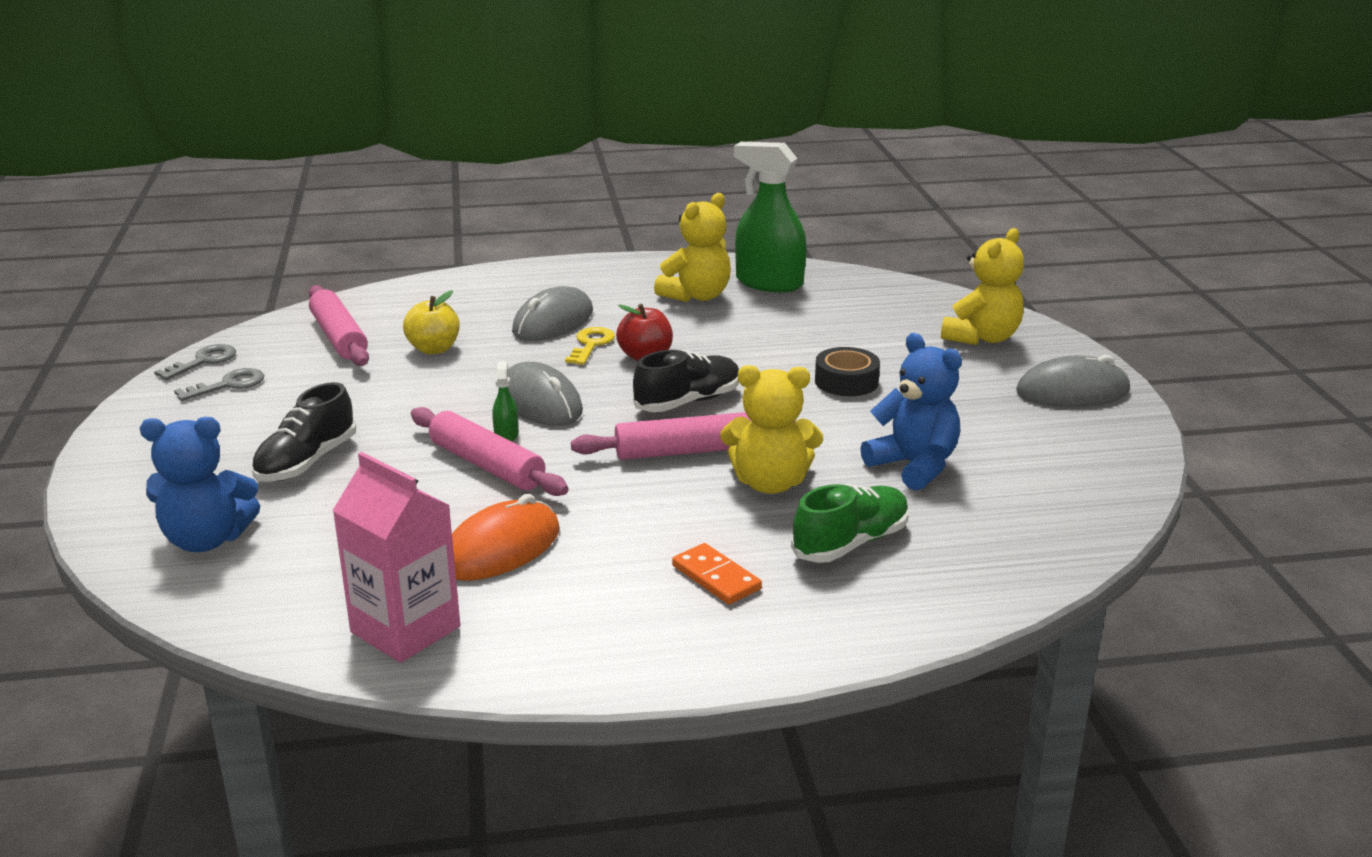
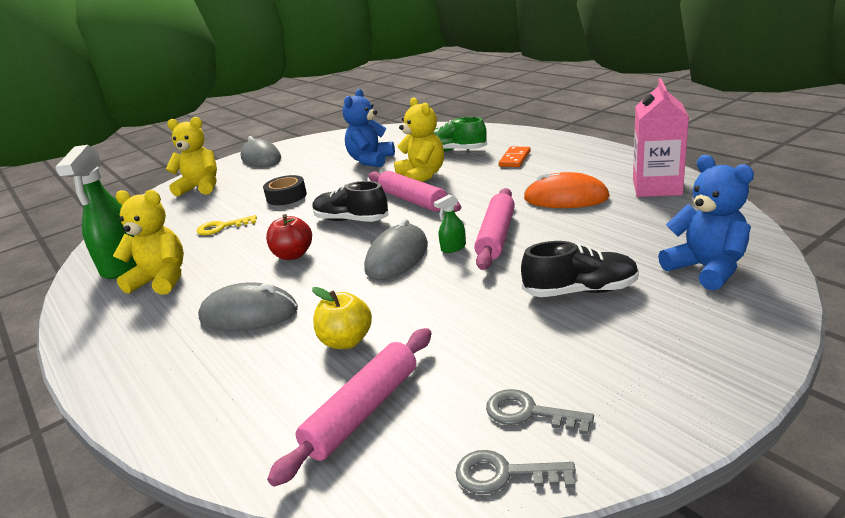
camera: 115 degrees left, 0 degrees up
yellow key [565,327,615,365] -> yellow key moved to [197,215,257,235]

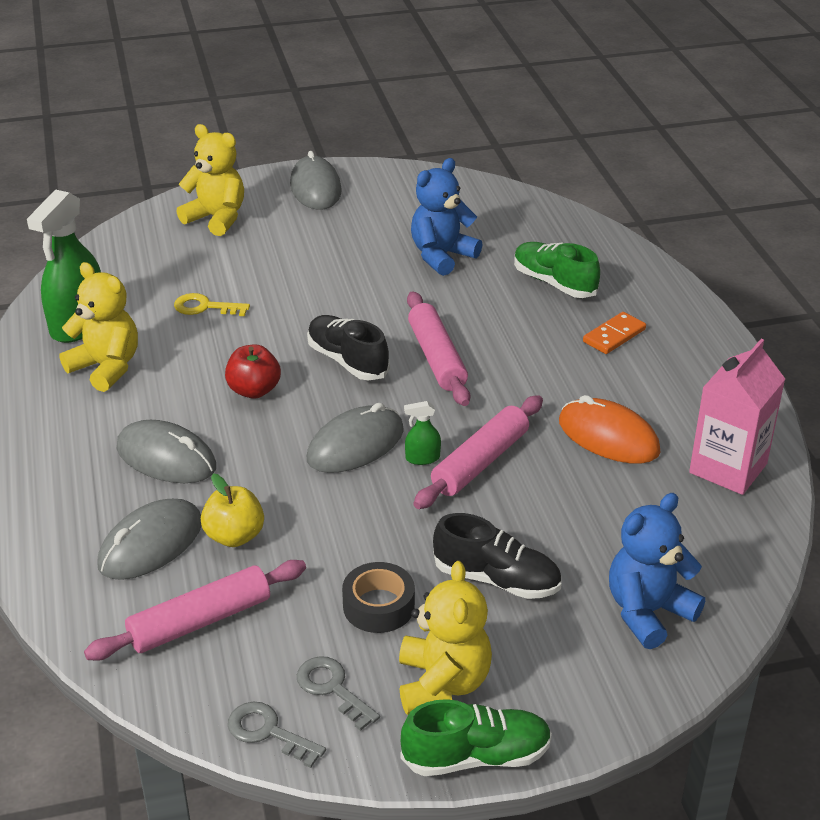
camera: 20 degrees right, 10 degrees up
black tape [263,175,307,205] -> black tape moved to [342,562,415,633]
yellow teddy bear [394,97,444,182] -> yellow teddy bear moved to [399,561,492,715]
blue teddy bear [658,155,754,291] -> blue teddy bear turned 120 degrees counterclockwise [609,493,705,649]
none -> grey mouse [97,499,202,580]
none -> green shoe [401,699,552,776]

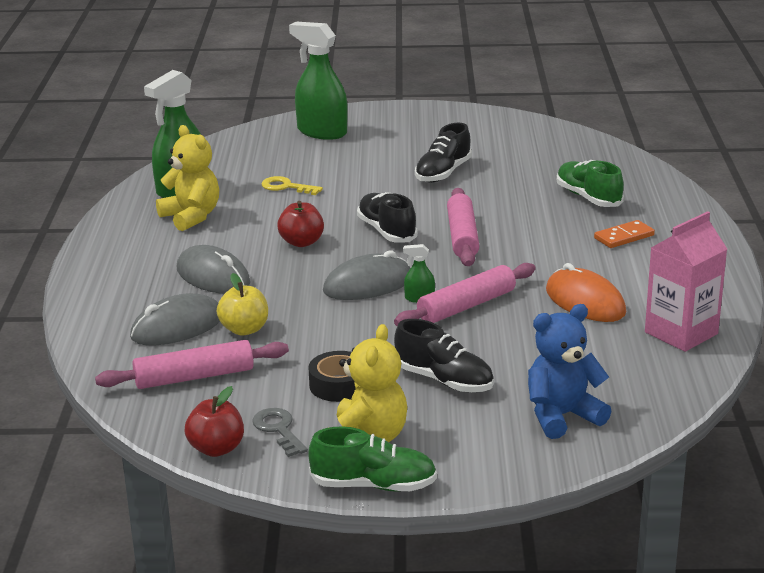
camera: 15 degrees right, 10 degrees down
yellow teddy bear [176,124,244,236] -> green spray bottle [289,22,348,140]
grey key [228,702,326,768] -> red apple [184,386,244,457]
grey mouse [290,151,342,210] -> none
blue teddy bear [411,158,483,276] -> none
none -> black shoe [415,122,472,183]

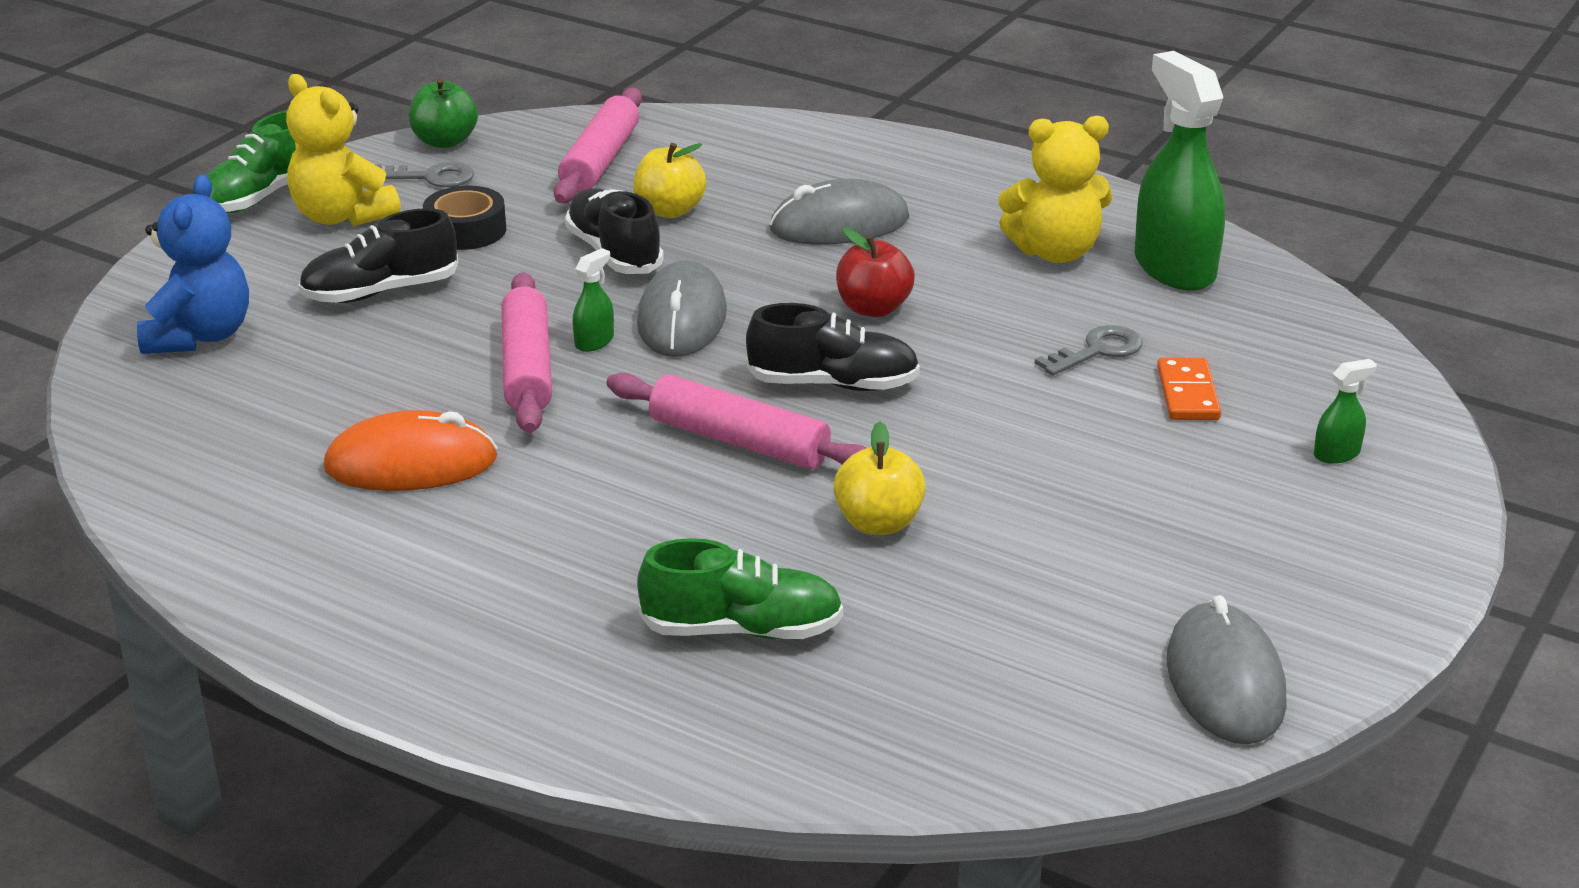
camera: 120 degrees right, 5 degrees up
grey mouse [130,294,220,345] -> grey mouse moved to [1167,595,1287,744]
red apple [184,386,244,457] -> green apple [408,78,478,148]
yellow key [261,176,323,195] -> grey key [1035,325,1143,376]
green spray bottle [289,22,348,140] -> green spray bottle [1314,359,1377,464], size x0.42
black shoe [415,122,472,183] -> black shoe moved to [565,188,664,274]
orange domino [594,220,655,248] -> orange domino moved to [1157,357,1221,420]
pink carton [645,211,727,352] -> none
none -> yellow apple [833,421,926,535]

